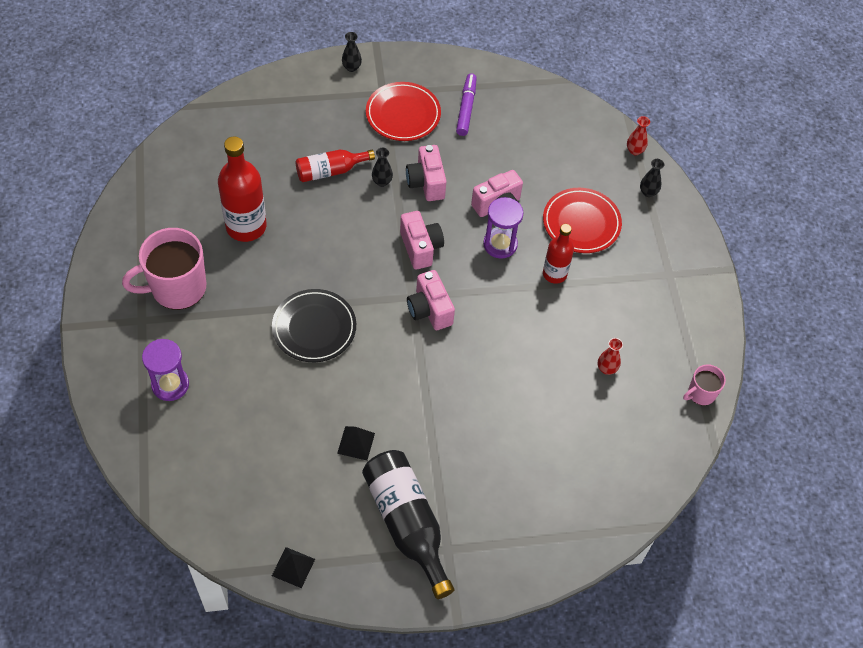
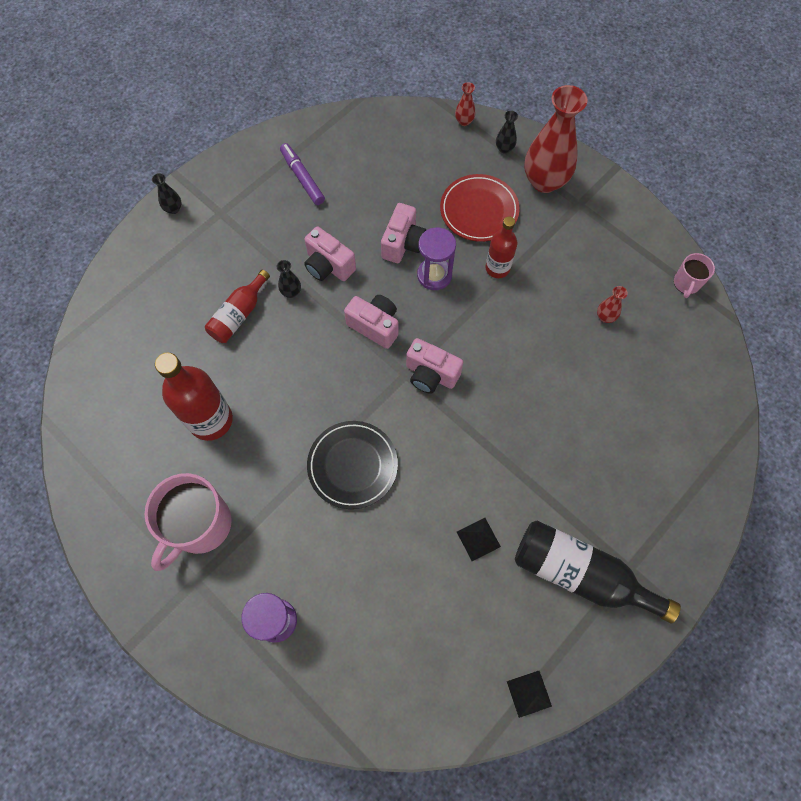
camera: 35 degrees left, 10 degrees up
red plate [366,82,441,141] -> none
none -> red vase [524,85,588,193]

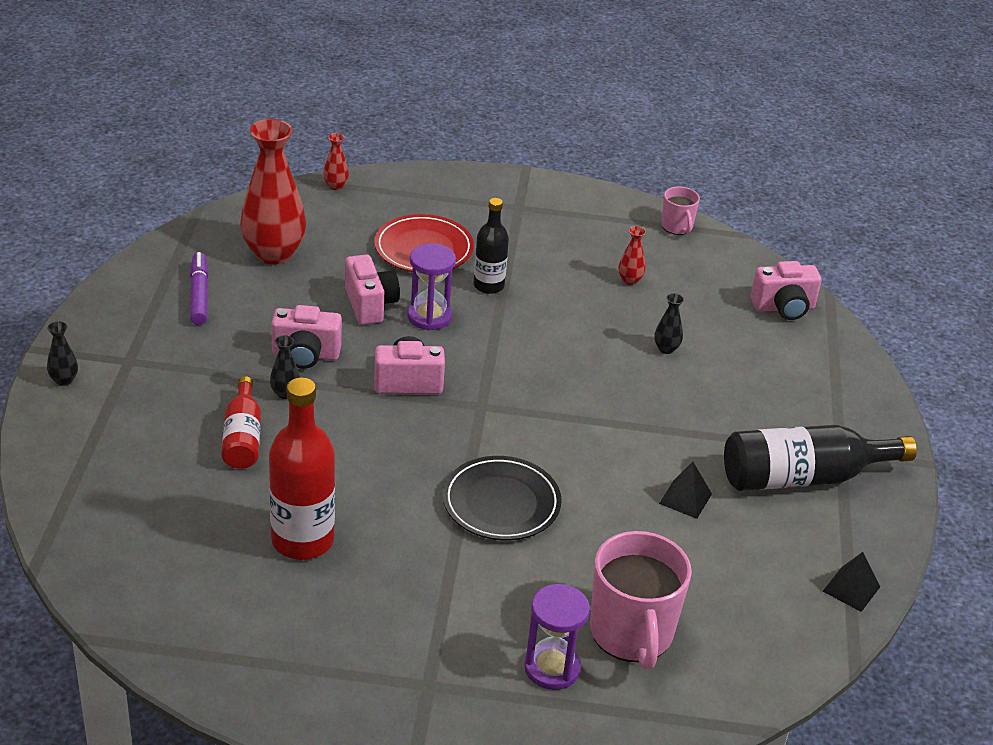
camera: 40 degrees left, 30 degrees down
pink mug [145,473,232,571] -> pink mug moved to [590,531,692,669]
purple marker [280,143,325,205] -> purple marker turned 60 degrees clockwise [190,252,208,325]
pink camera [406,338,463,394] -> pink camera moved to [751,261,822,320]
red bottle [486,216,517,278] -> black bottle [474,198,509,294]
black vase [496,111,518,154] -> black vase moved to [654,293,684,354]
red vase [524,85,588,193] -> red vase moved to [240,119,306,265]

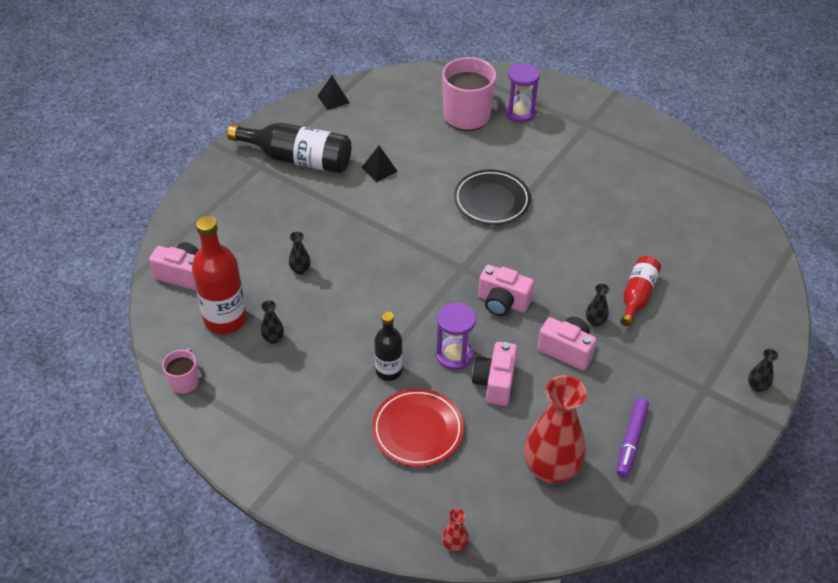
camera: 150 degrees left, 10 degrees up
red bottle [269,377,335,560] -> red bottle moved to [192,216,247,334]
red vase [619,226,646,285] -> black vase [261,300,284,344]

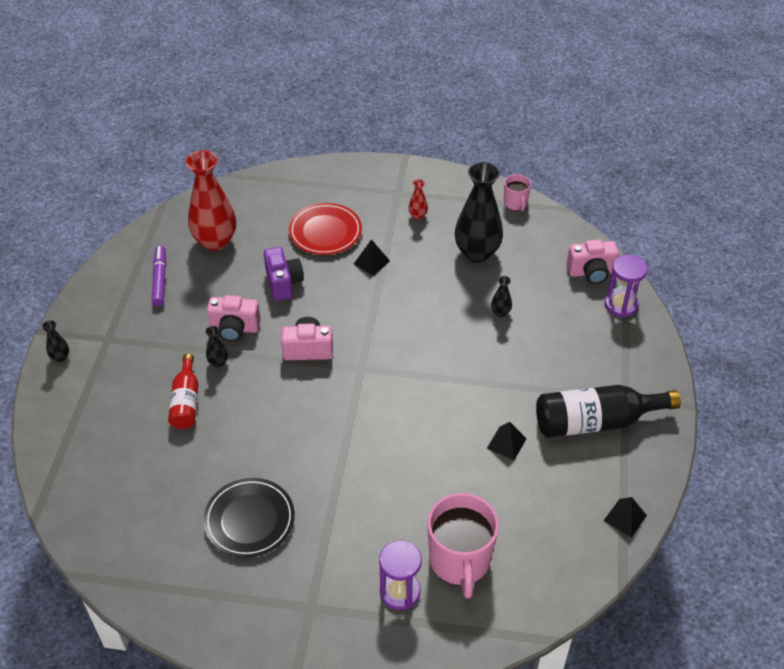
camera: 155 degrees right, 0 degrees up
red bottle [192,216,247,334] -> none
black vase [261,300,284,344] -> black vase [455,162,503,263], size x2.38
black bottle [374,312,403,381] -> black pyramid [354,239,390,276]
purple hourglass [436,302,476,370] -> purple hourglass moved to [605,255,648,317]
red vase [442,508,469,552] -> red vase moved to [408,179,428,220]
black plate [454,169,531,225] -> black plate moved to [203,478,295,558]
pink camera [472,342,517,406] -> purple camera [264,247,304,301]

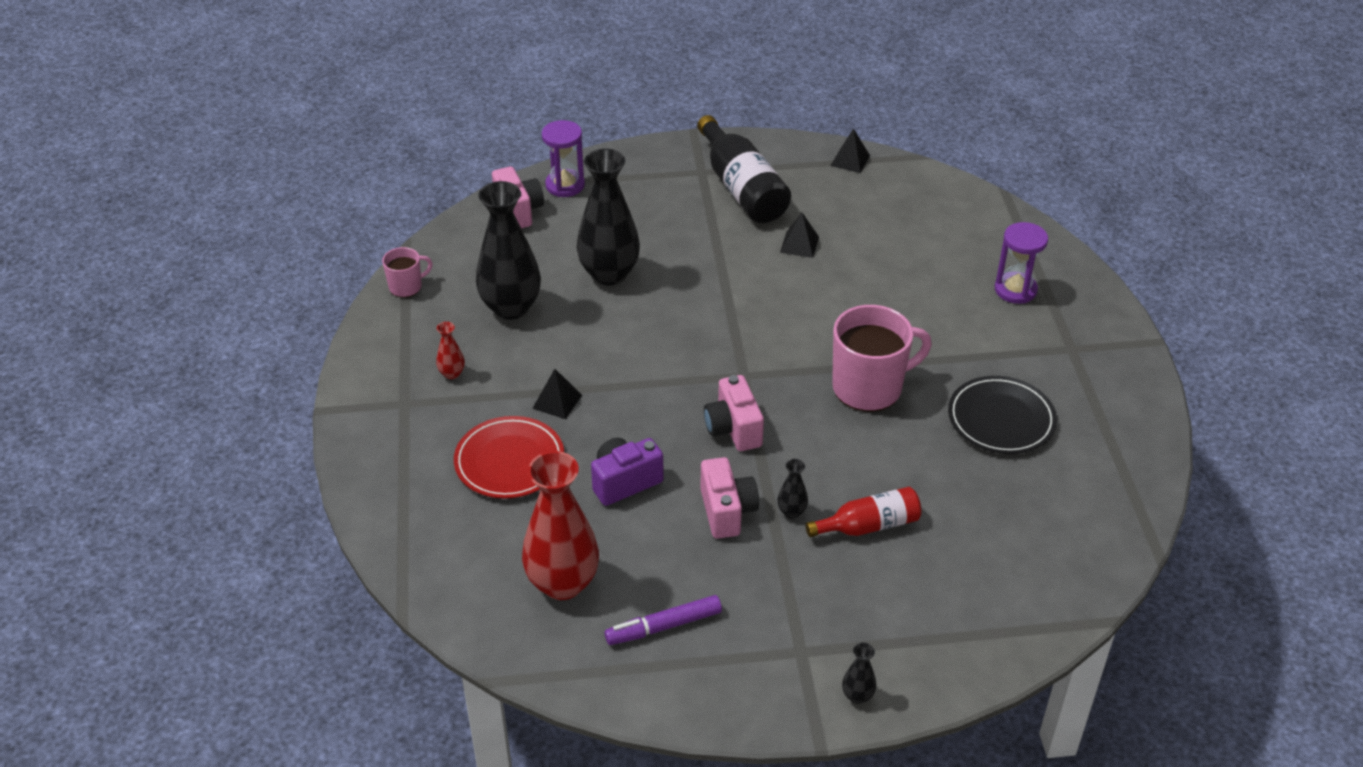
camera: 105 degrees left, 5 degrees down
pink mug [428,493,499,599] -> pink mug moved to [832,305,932,412]
black vase [491,276,512,317] -> black vase [577,149,640,285], size x2.38

